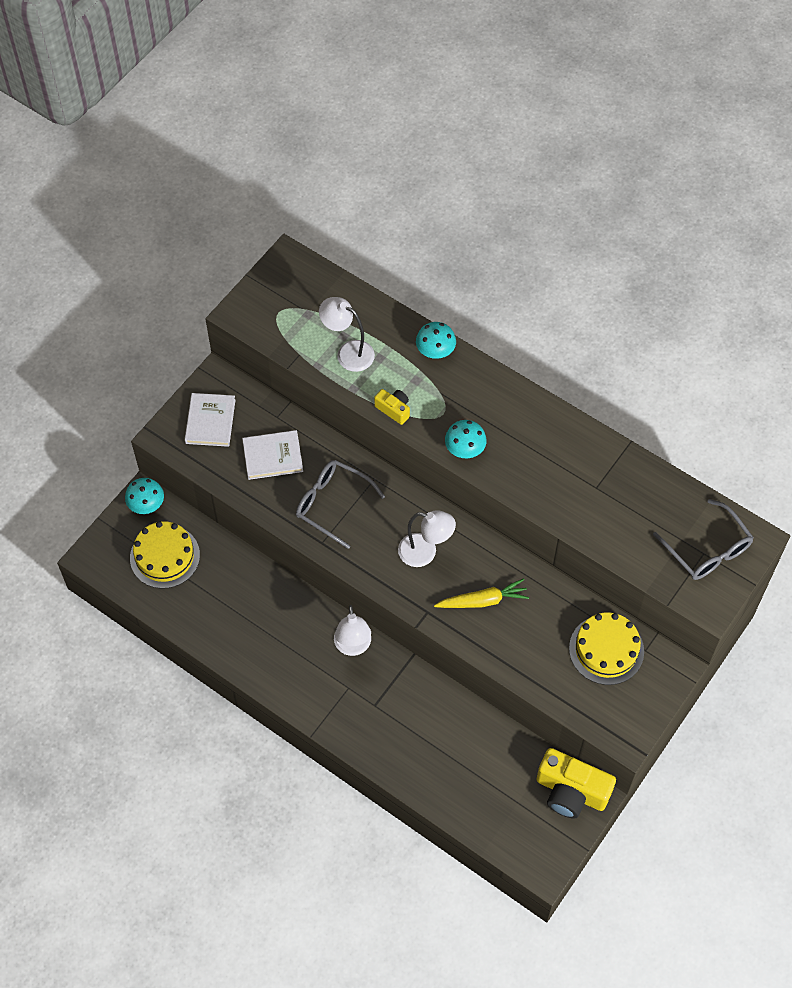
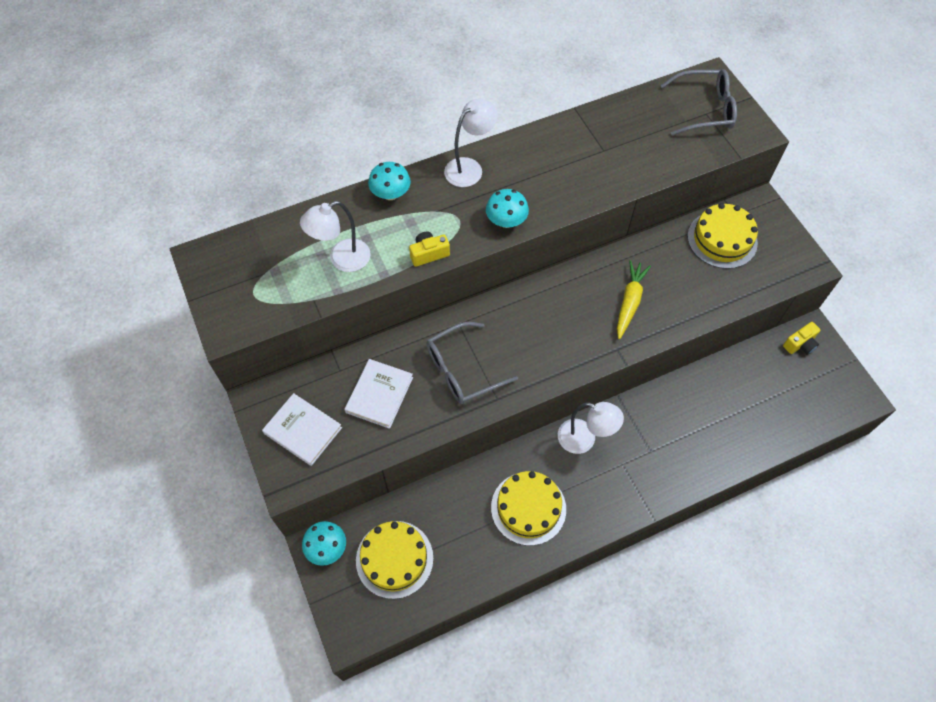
camera: 60 degrees left, 0 degrees up
white lamp [398,510,456,567] -> white lamp moved to [444,99,498,187]
yellow camera [536,748,616,819] -> yellow camera [783,322,820,355], size x0.51
none -> yellow cake [491,471,566,546]

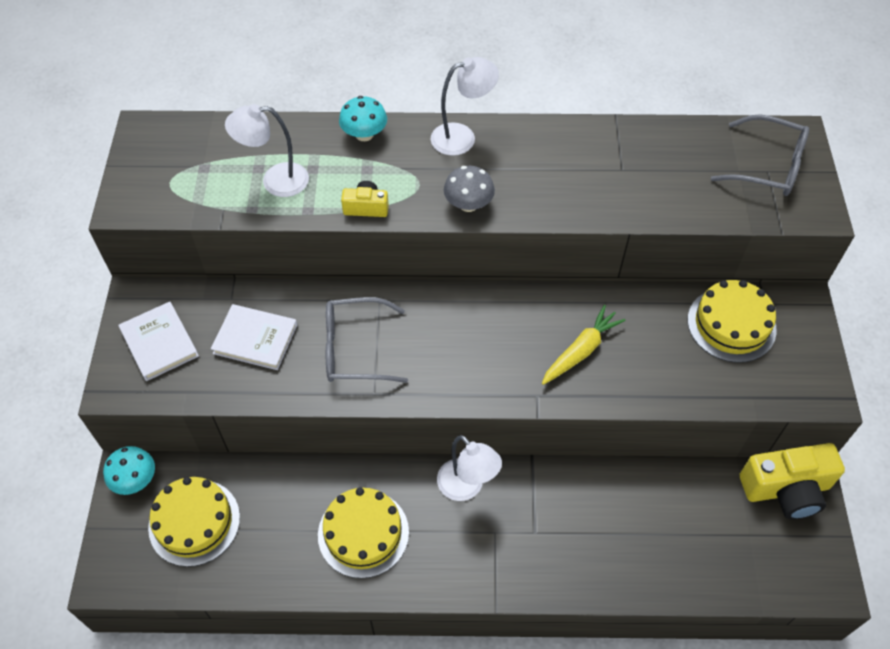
camera: 25 degrees right, 5 degrees down
white book [344,359,413,429] -> white book turned 60 degrees clockwise [211,304,297,370]
turquoise mushroom [486,189,529,228] -> grey mushroom [444,166,495,212]
yellow camera [783,322,820,355] -> yellow camera [740,443,845,519], size x1.98

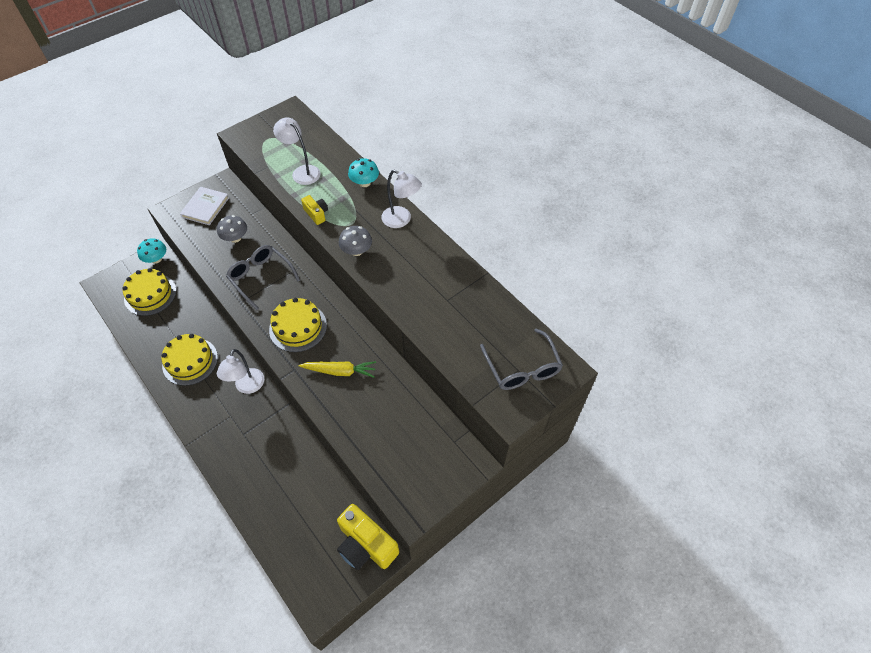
camera: 50 degrees right, 0 degrees up
white book [211,304,297,370] -> grey mushroom [217,215,247,243]
yellow cake [688,280,777,363] -> yellow cake moved to [269,298,327,352]

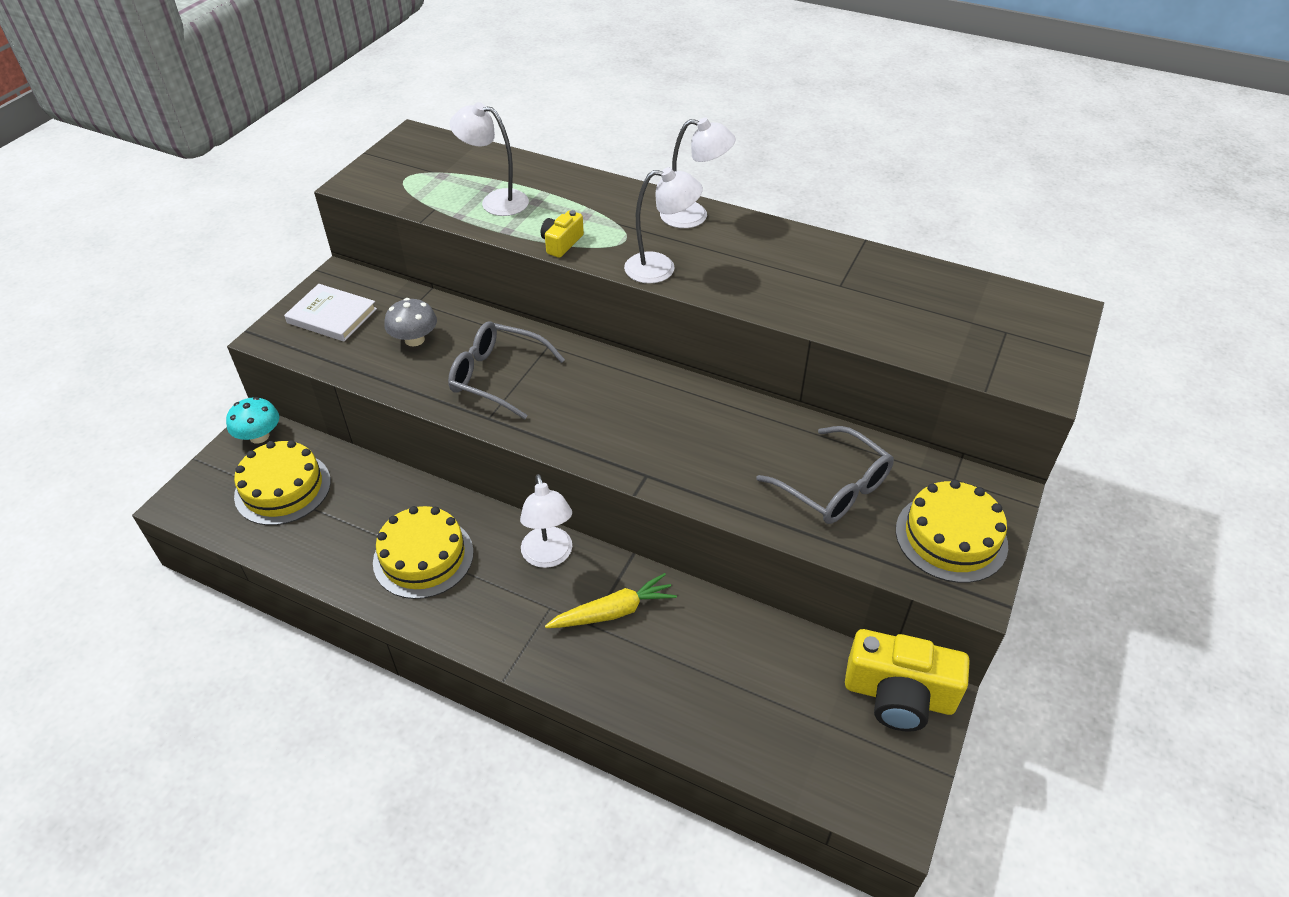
camera: 25 degrees left, 10 degrees down
white book [180,187,229,225] -> white book turned 60 degrees counterclockwise [284,284,377,342]
yellow cake [269,298,327,352] -> yellow cake moved to [896,480,1008,583]
yellow carrot [299,361,376,378] -> yellow carrot moved to [545,573,677,628]
yellow camera [301,195,328,225] -> yellow camera turned 90 degrees counterclockwise [541,210,584,258]
grey mushroom [339,226,372,256] -> white lamp [624,167,703,284]
turquoise mushroom [348,158,379,187] -> none
grey glasses [480,328,563,390] -> grey glasses moved to [756,426,894,524]

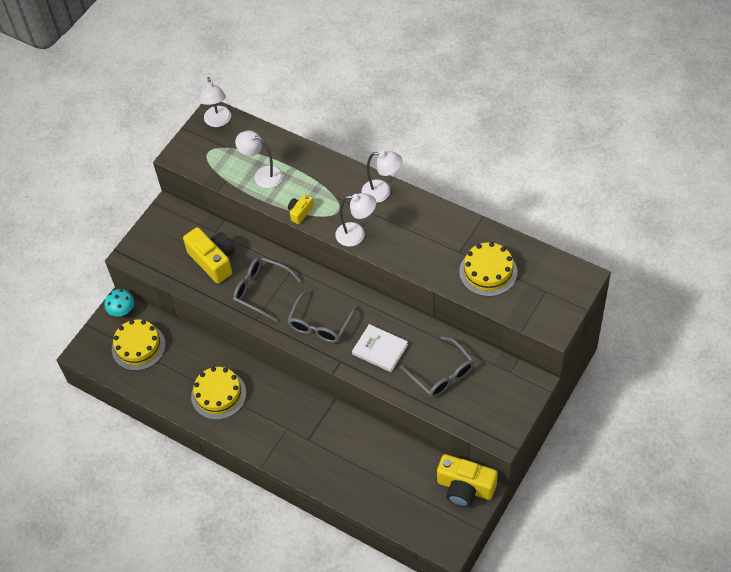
camera: 10 degrees right, 10 degrees up
white book [284,284,377,342] -> white book moved to [352,324,408,372]
grey mushroom [384,298,437,347] -> yellow camera [183,227,235,283]
white lamp [520,474,572,568] -> white lamp moved to [199,77,231,127]
yellow carrot [545,573,677,628] -> none
yellow cake [896,480,1008,583] -> yellow cake moved to [459,242,517,297]
none -> grey glasses [287,290,357,343]

